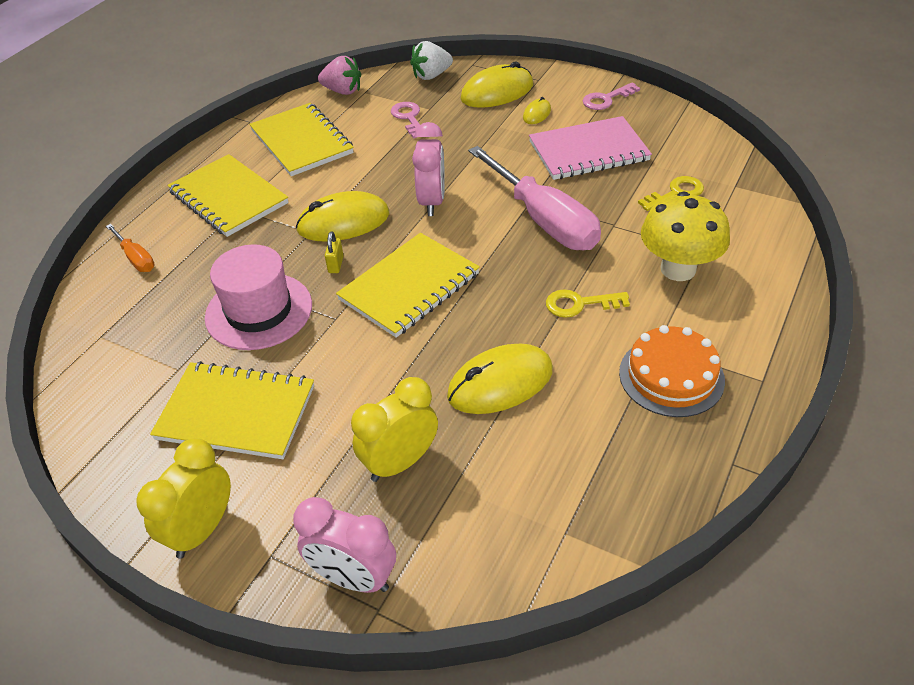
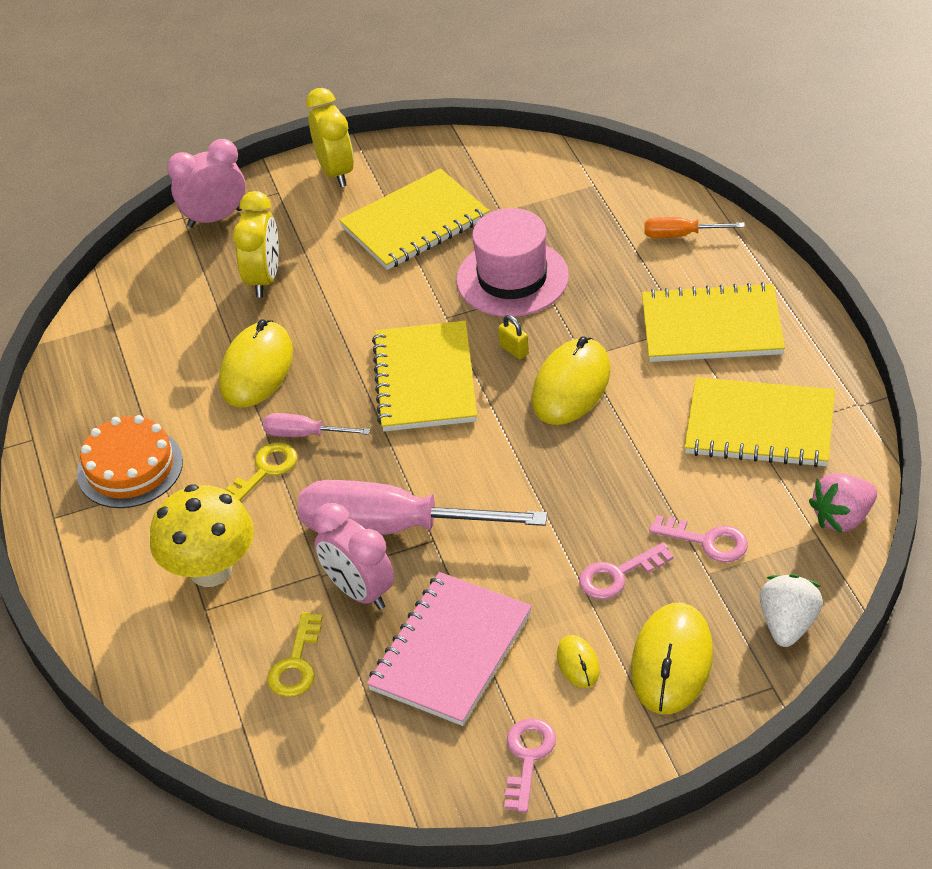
camera: 135 degrees right, 0 degrees up
pink clock [412,122,445,216] -> pink clock moved to [313,503,394,610]
none -> pink screwdriver [263,413,370,437]
none -> pink key [579,542,674,599]

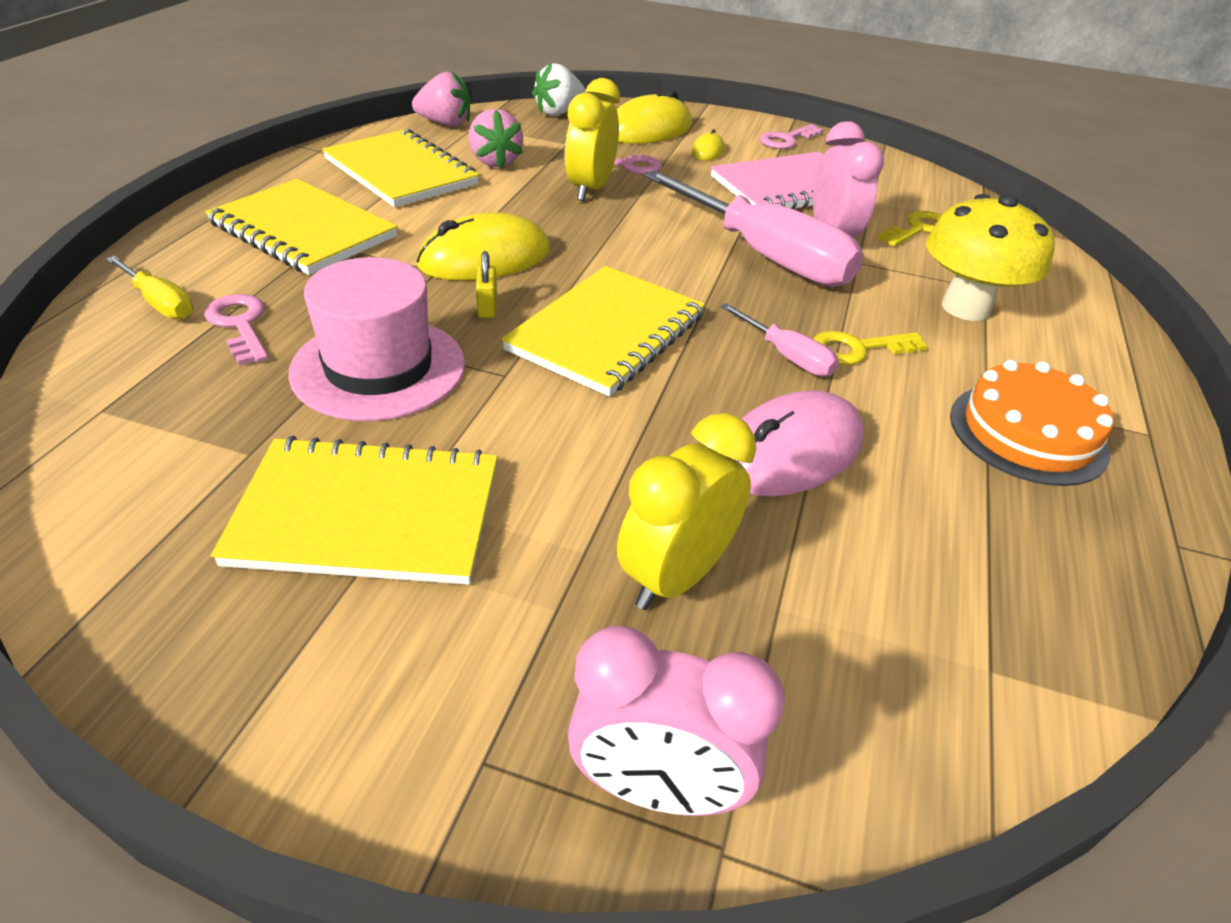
camera: 150 degrees left, 5 degrees down
yellow mouse [219,319,293,408] -> pink mouse [734,390,864,496]
yellow clock [306,88,354,187] -> yellow clock moved to [565,78,620,201]
orange screwdriver [644,217,745,238] -> yellow screwdriver [106,256,194,319]
pink key [649,515,748,562] -> pink key moved to [204,294,269,365]
none -> pink strawberry [469,109,523,169]

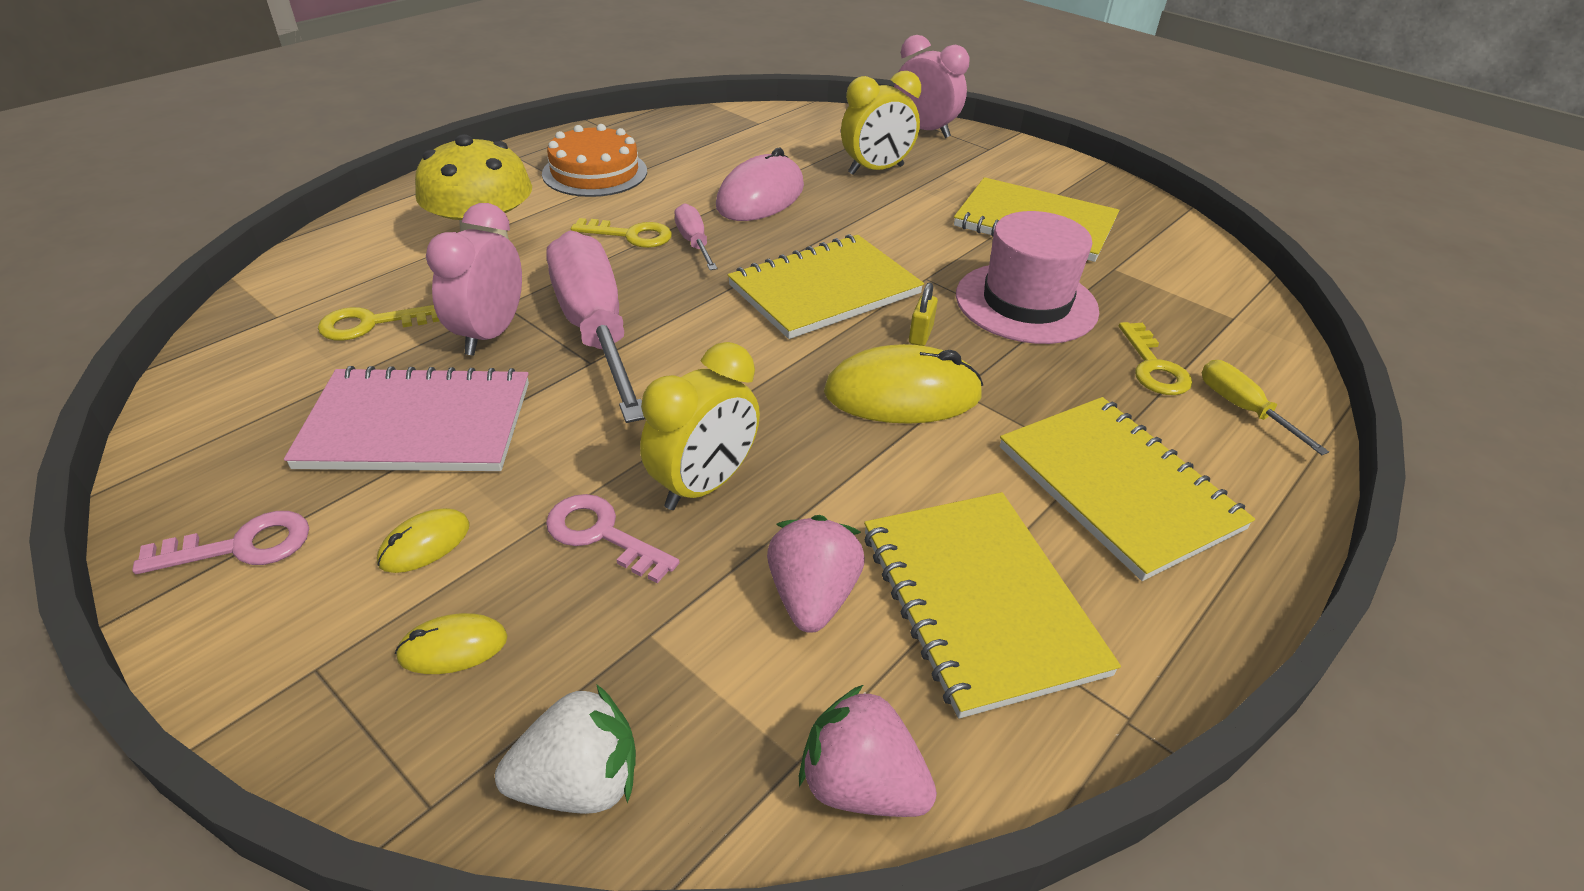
camera: 155 degrees left, 0 degrees up
pink key [204,294,269,365] -> yellow key [1119,322,1192,395]
yellow mouse [617,90,692,144] -> yellow mouse [395,613,508,674], size x0.49
pink mouse [734,390,864,496] -> pink mouse turned 45 degrees counterclockwise [716,148,804,221]

